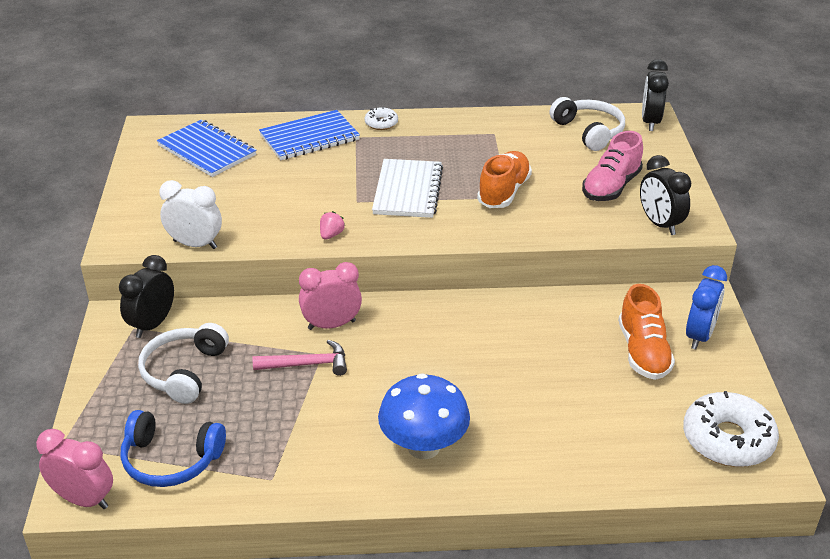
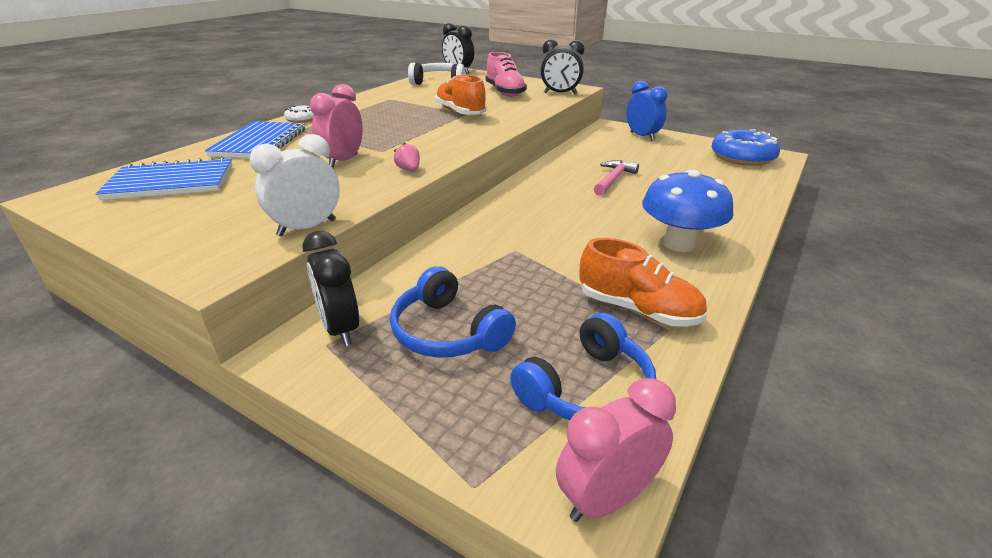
camera: 55 degrees left, 5 degrees down
white headphones [138,323,229,404] -> blue headphones [390,266,516,358]
pink hammer [253,340,347,376] -> pink hammer moved to [594,160,639,196]
pink clock [299,262,362,330] -> pink clock moved to [310,84,363,168]
white notebook [372,159,443,218] -> none
orange shoe [618,284,675,380] -> orange shoe moved to [580,238,707,327]
white donut [683,391,779,467] -> blue donut [712,129,780,166]

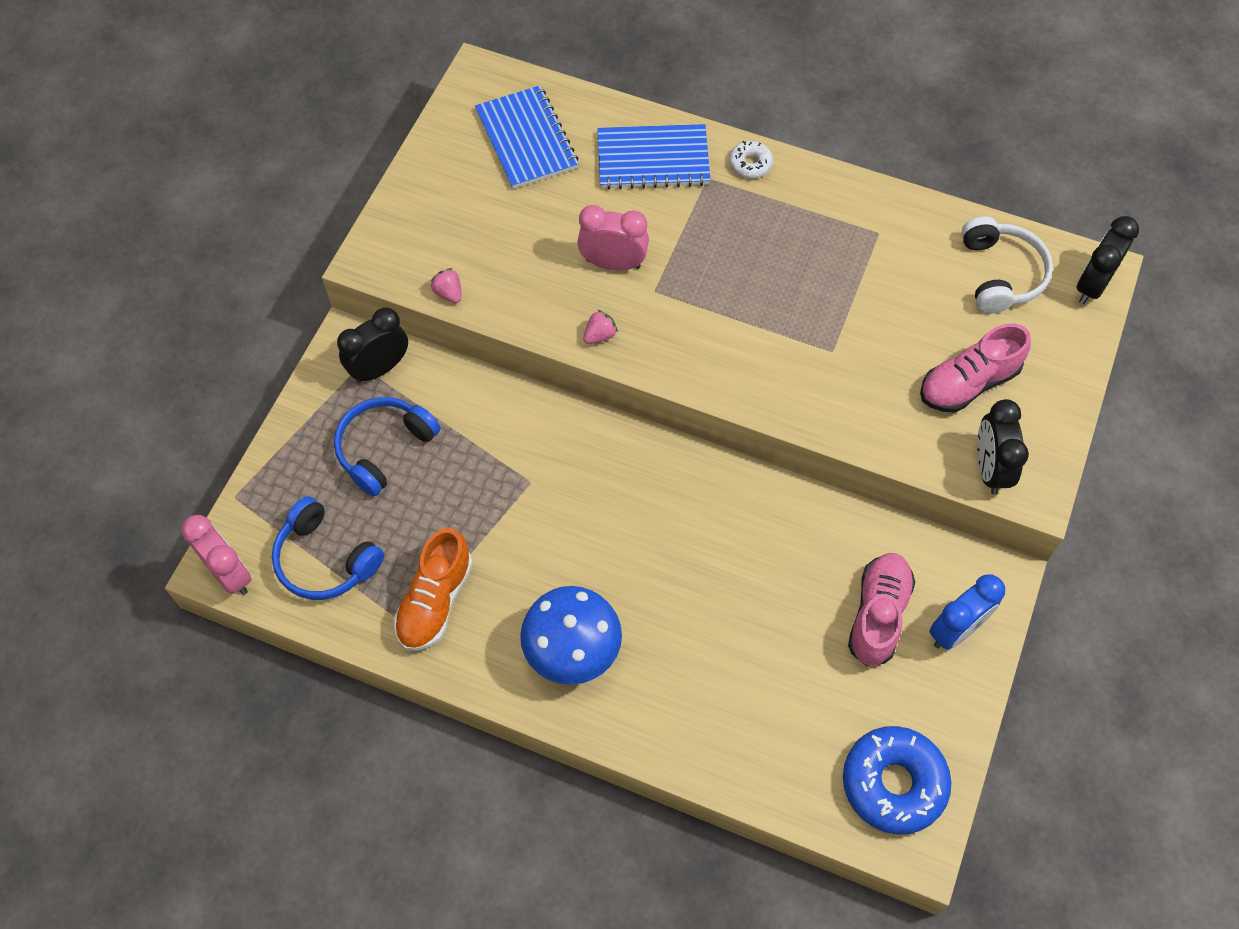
camera: 80 degrees right, 30 degrees up
white clock [249,134,340,236] -> pink strawberry [431,268,461,303]
orange shoe [435,74,487,115] -> none
pink hammer [594,160,639,196] -> none
none -> pink shoe [848,553,915,666]

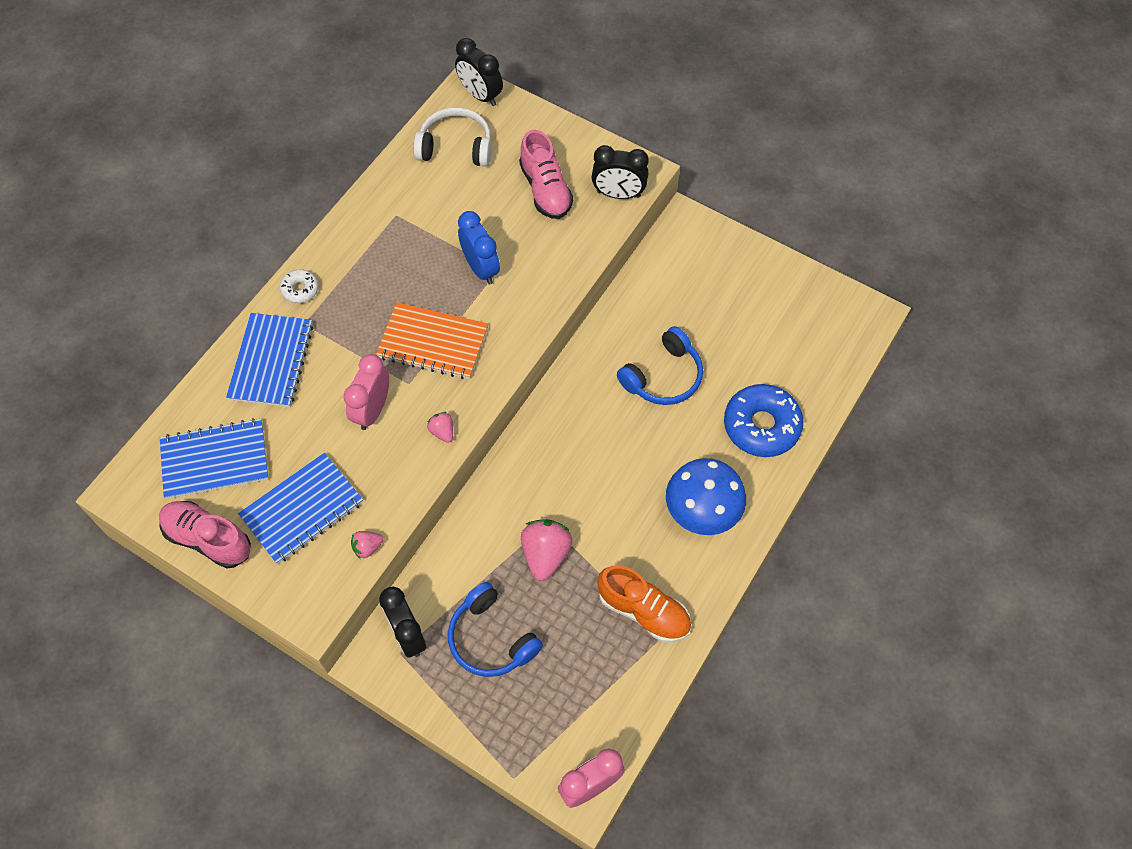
camera: 80 degrees left, 0 degrees up
blue headphones [272,496,384,600] -> blue headphones moved to [617,326,703,405]
blue donut [843,726,951,835] -> blue donut moved to [724,384,803,457]
pink shoe [848,553,915,666] -> pink shoe moved to [159,501,251,569]
blue clock [929,574,1005,650] -> blue clock moved to [458,211,500,284]
none -> blue notebook [238,453,363,564]
none -> orange notebook [376,302,488,379]
none -> pink strawberry [521,519,573,581]

